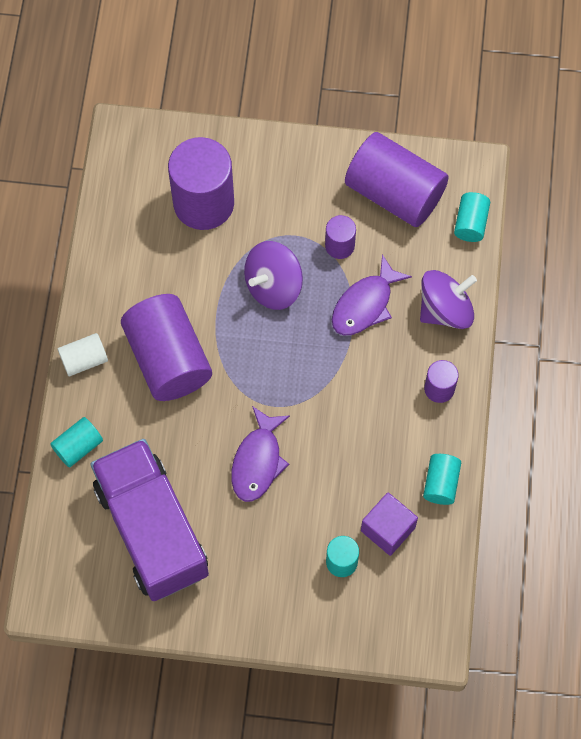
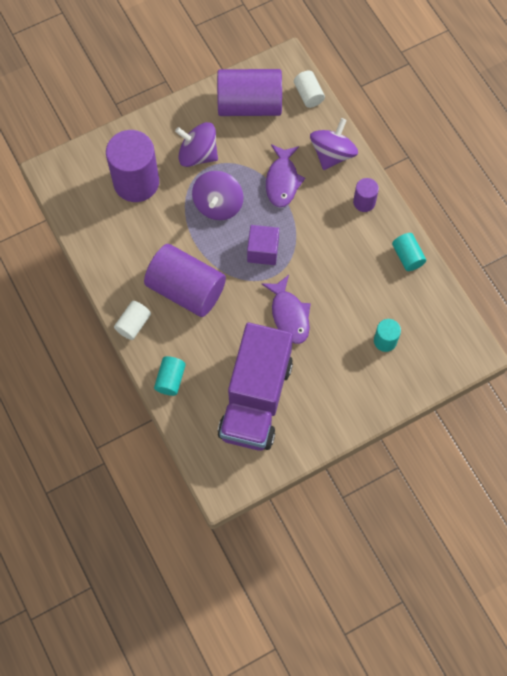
camera: 35 degrees left, 0 degrees up
purple truck [91,439,209,601] -> purple truck turned 105 degrees counterclockwise [218,323,293,451]
purple cylinder [325,215,356,259] -> none
purple cube [361,493,418,556] -> purple cube moved to [247,225,279,265]
turquoise cylinder [454,192,490,242] -> white cylinder [294,70,325,108]
none -> purple spinning top [175,122,218,167]

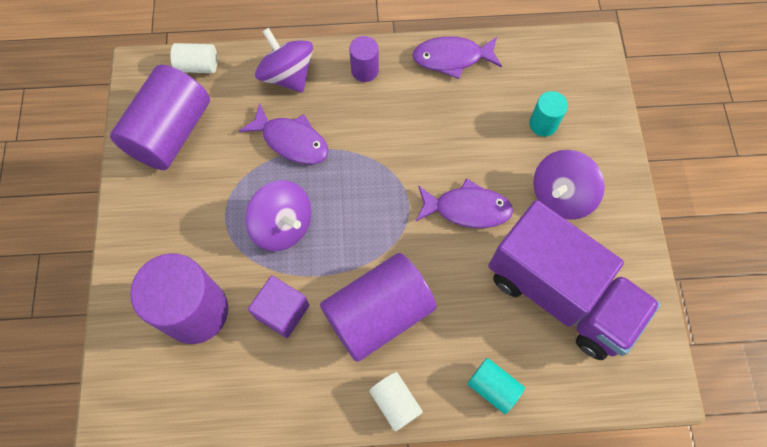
camera: 65 degrees left, 0 degrees up
purple spinning top [175,122,218,167] -> purple spinning top moved to [533,150,605,220]
purple cube [247,225,279,265] -> purple cube moved to [248,275,310,338]
turquoise cylinder [392,233,426,271] -> purple fish [412,36,502,79]

